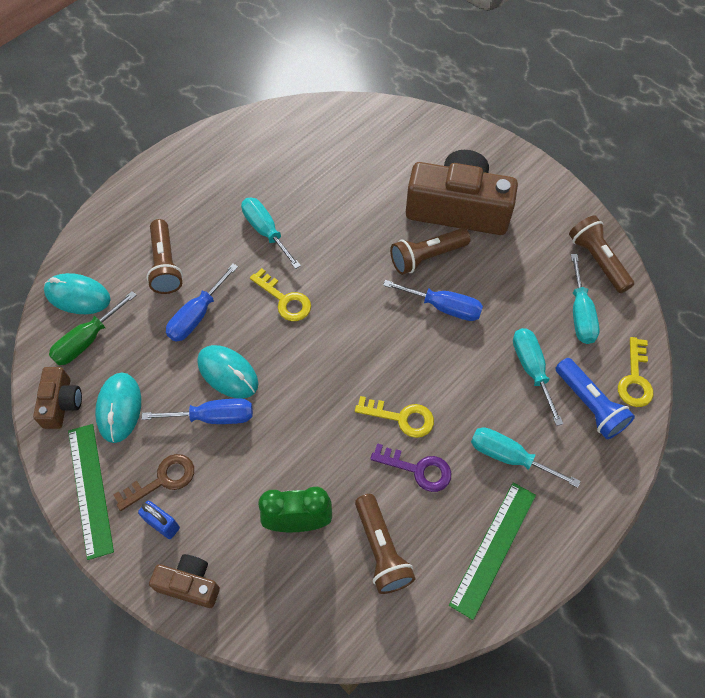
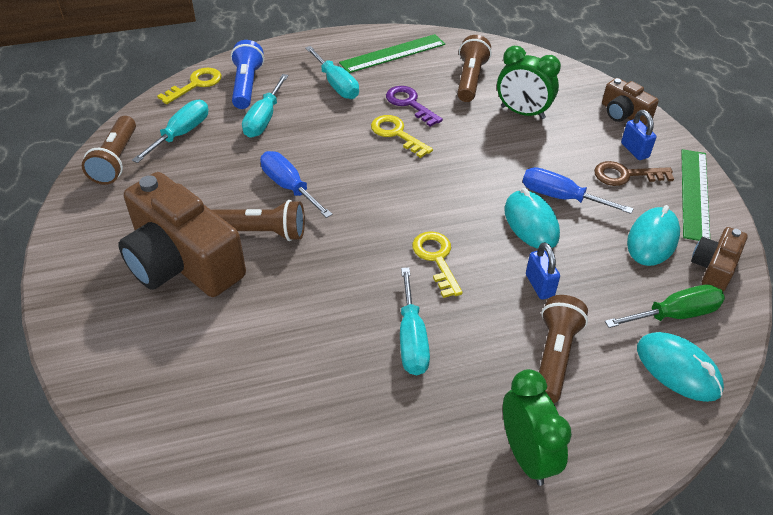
camera: 150 degrees left, 15 degrees down
blue screwdriver [166,264,238,342] -> blue padlock [526,242,560,300]
none -> green clock [503,369,572,486]

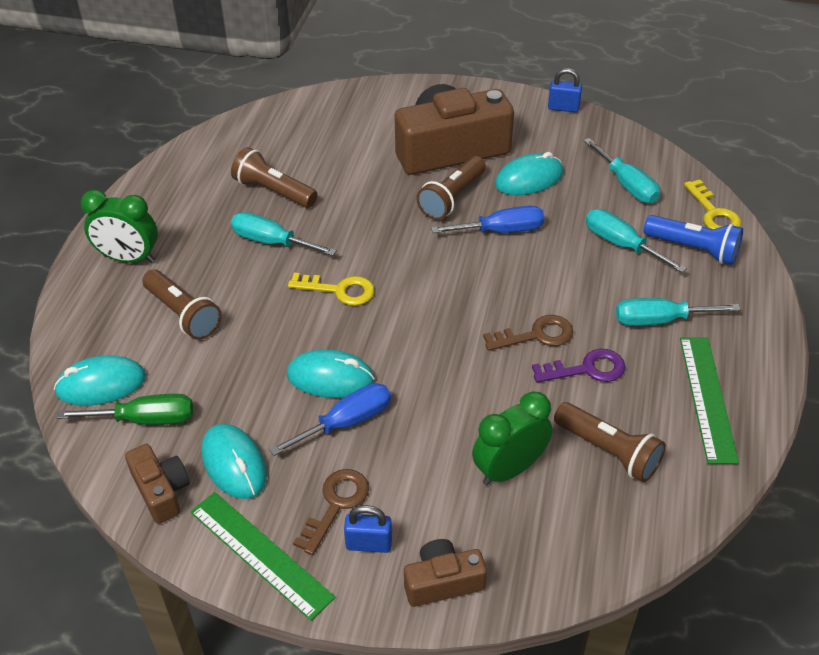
camera: 120 degrees right, 0 degrees up
brown flashlight [82,116,136,185] -> brown flashlight moved to [231,147,317,208]
yellow key [371,115,433,158] -> brown key [483,315,573,351]
blue padlock [526,242,560,300] -> blue padlock moved to [548,68,582,112]
green screwdriver [605,285,725,328] -> green screwdriver turned 105 degrees counterclockwise [57,394,193,425]
none -> turquoise mouse [495,152,563,195]

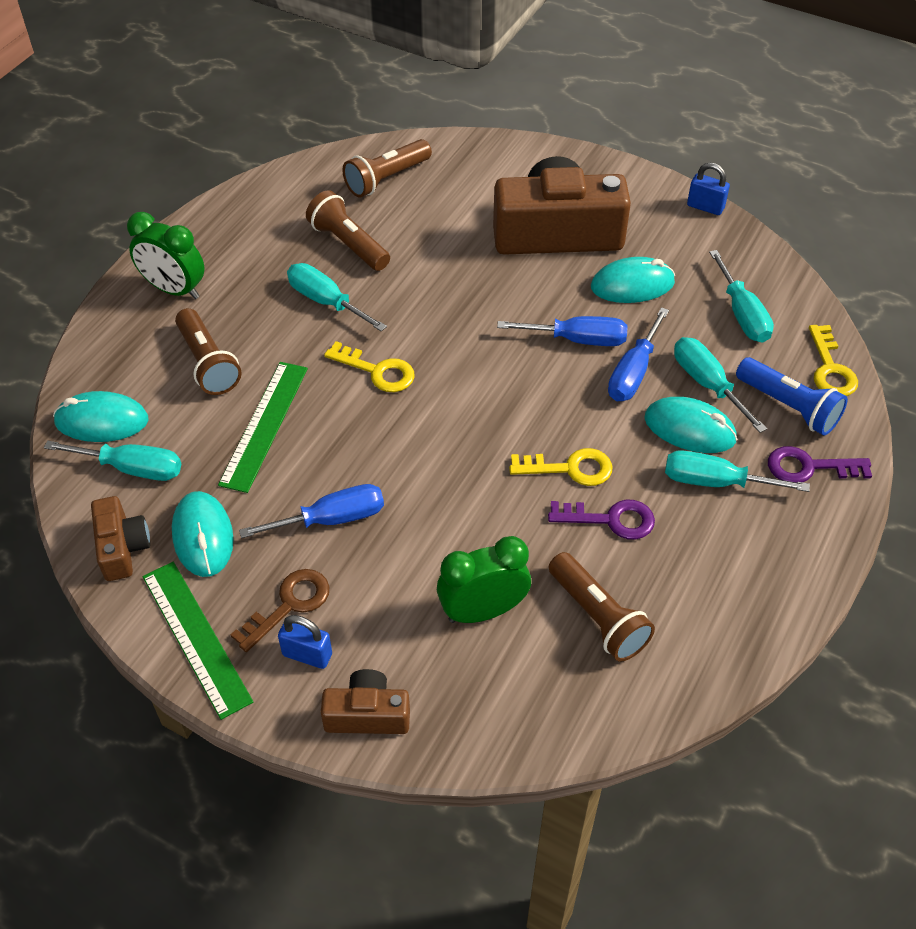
camera: 15 degrees right, 5 degrees up
green screwdriver [57,394,193,425] -> turquoise screwdriver [44,441,181,481]
turquoise mouse [287,349,375,398] -> turquoise mouse moved to [644,397,738,453]
brown flashlight [416,156,486,220] -> brown flashlight moved to [342,139,432,197]
brown key [483,315,573,351] -> yellow key [509,448,613,486]
green ruler [680,338,739,464] -> green ruler moved to [218,362,308,493]
none -> blue screwdriver [608,307,669,401]
none -> purple key [768,446,872,483]

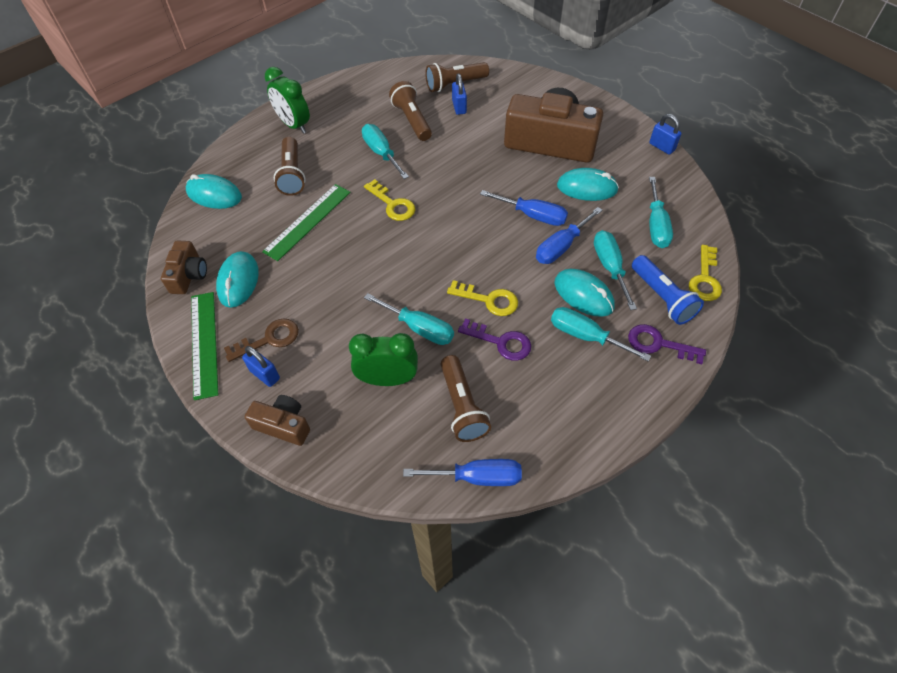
camera: 20 degrees right, 5 degrees up
turquoise screwdriver [44,441,181,481] -> turquoise screwdriver moved to [364,293,454,345]
blue screwdriver [239,484,384,538] -> blue screwdriver moved to [403,459,522,486]
none -> blue padlock [452,74,467,115]

